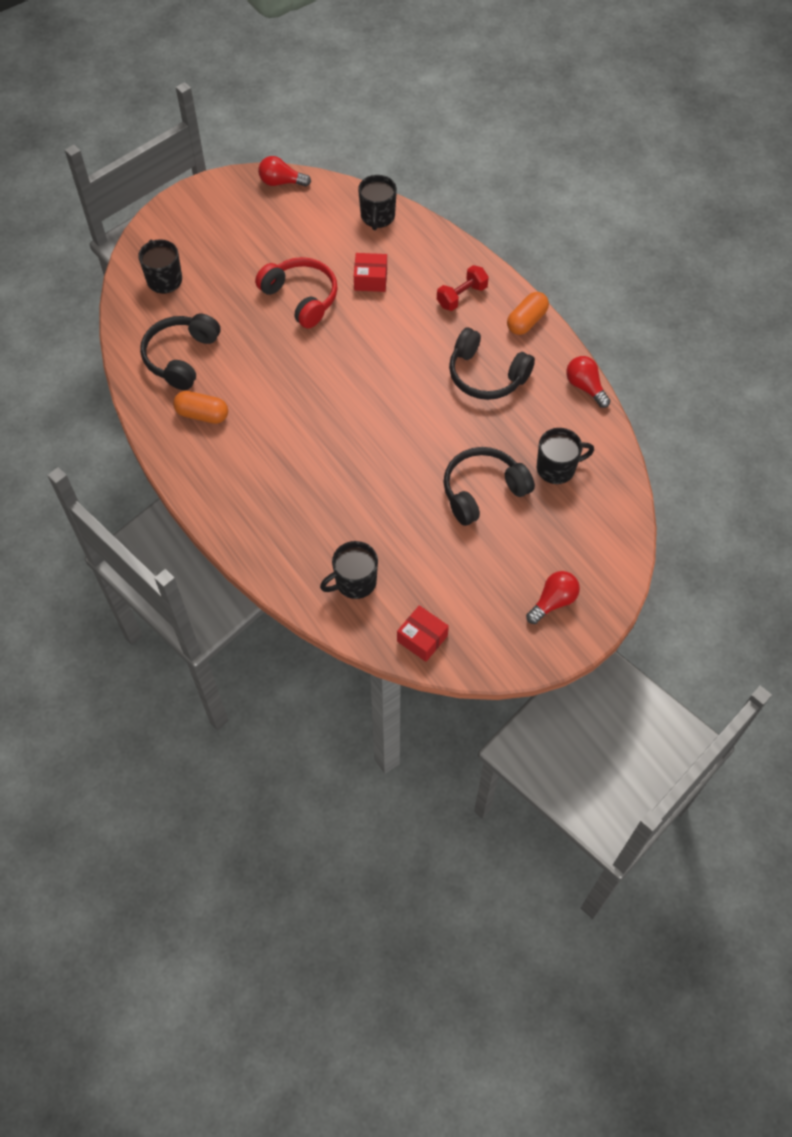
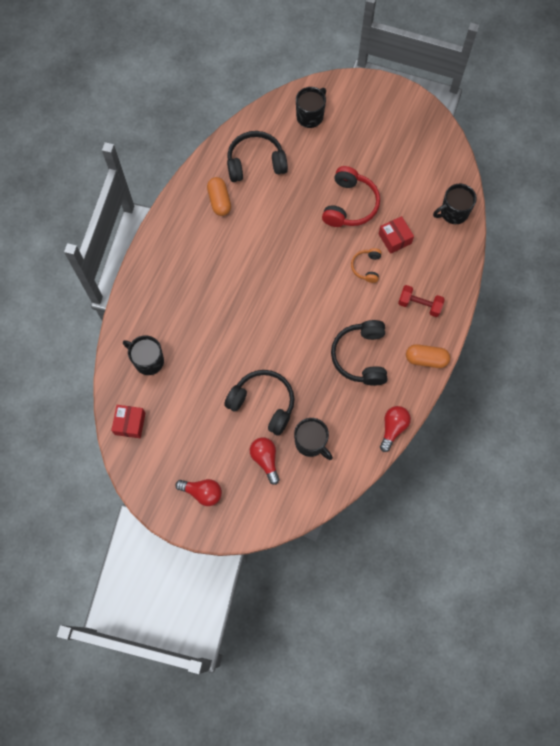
camera: 60 degrees right, 10 degrees up
red light bulb [258,156,311,187] -> red light bulb moved to [250,437,280,485]
none -> orange headphones [351,248,382,283]

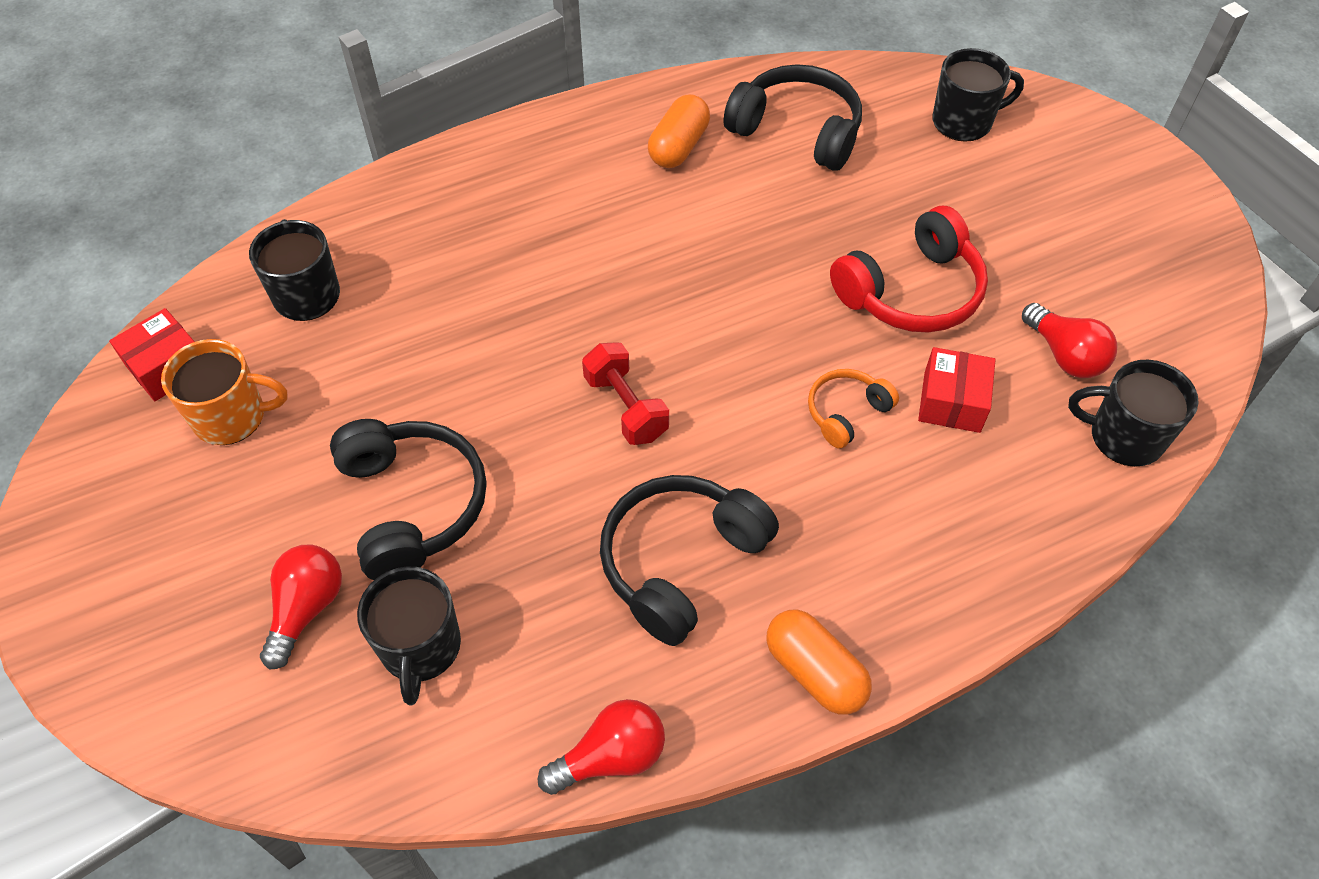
camera: 40 degrees right, 15 degrees down
red light bulb [175,479,222,506] -> red light bulb moved to [1022,303,1118,378]
red dumbbell [398,285,445,317] -> red dumbbell moved to [582,342,669,445]
none -> orange mug [161,339,288,445]

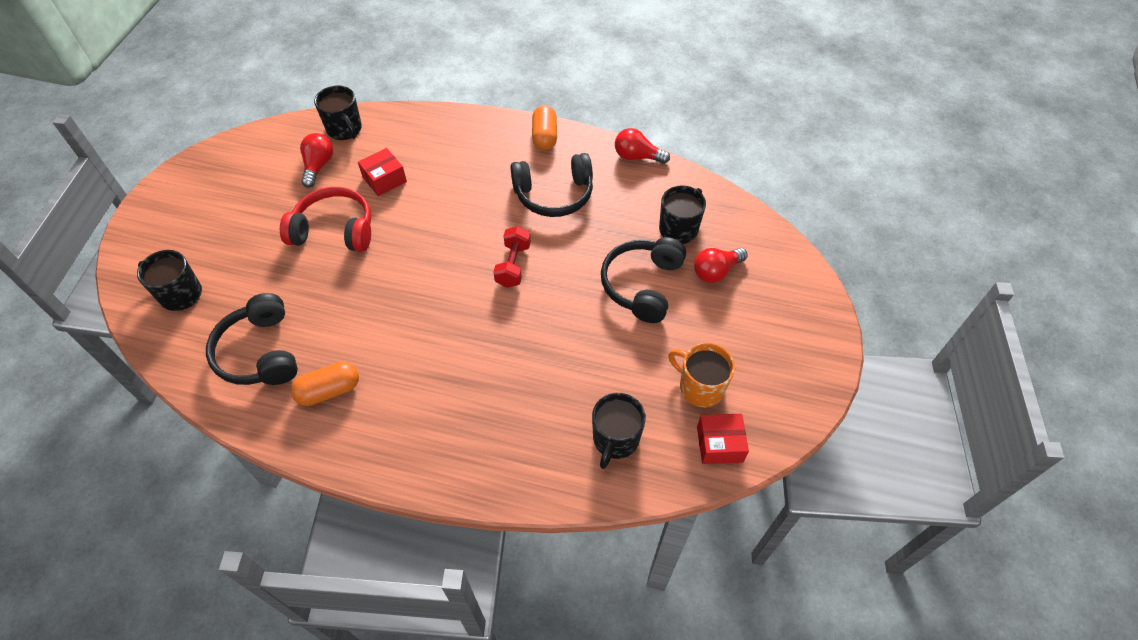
camera: 140 degrees left, 0 degrees up
orange headphones [808,369,899,449] -> none

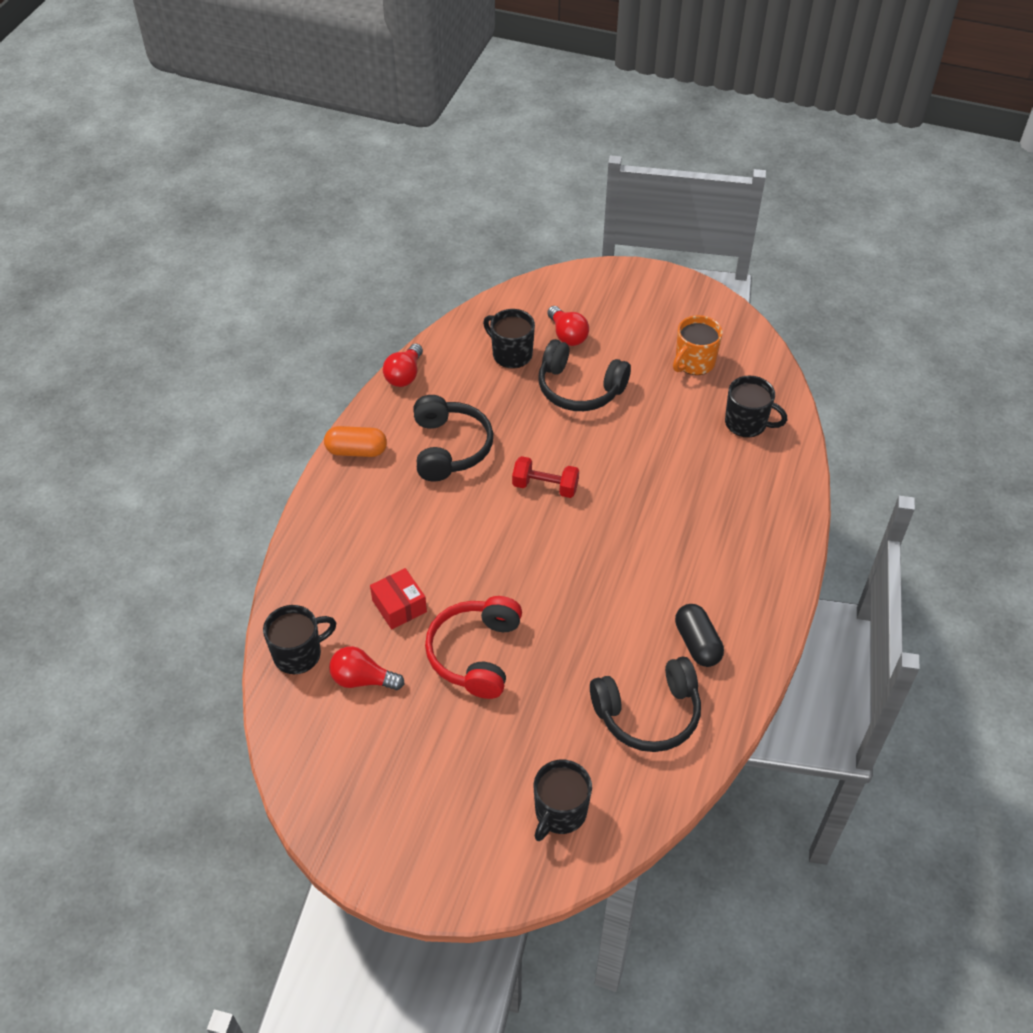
camera: 85 degrees left, 5 degrees down
orange capsule [291,362,359,406] -> black capsule [675,604,724,667]
red box [697,414,749,464] -> none

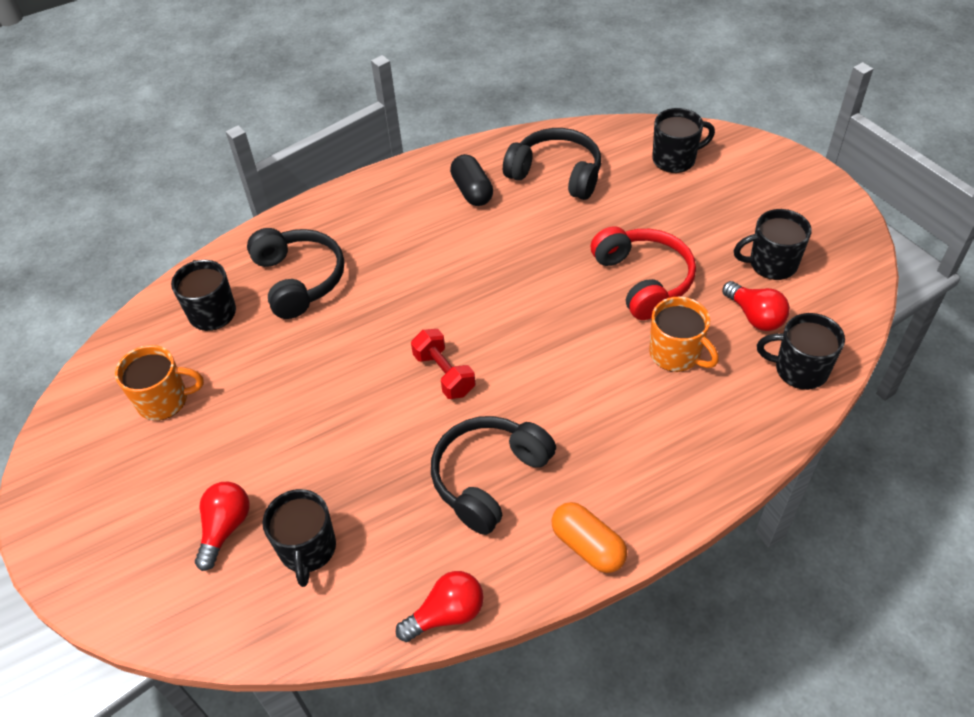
camera: 135 degrees left, 0 degrees up
red box [370,568,427,629] -> orange mug [649,297,719,372]
red headphones [425,596,522,699] -> red headphones turned 75 degrees counterclockwise [591,226,696,320]
black headphones [538,339,631,411] -> black headphones moved to [247,228,344,319]
black capsule [675,604,724,667] -> black capsule turned 45 degrees counterclockwise [450,154,493,206]
none -> black mug [734,209,812,280]

